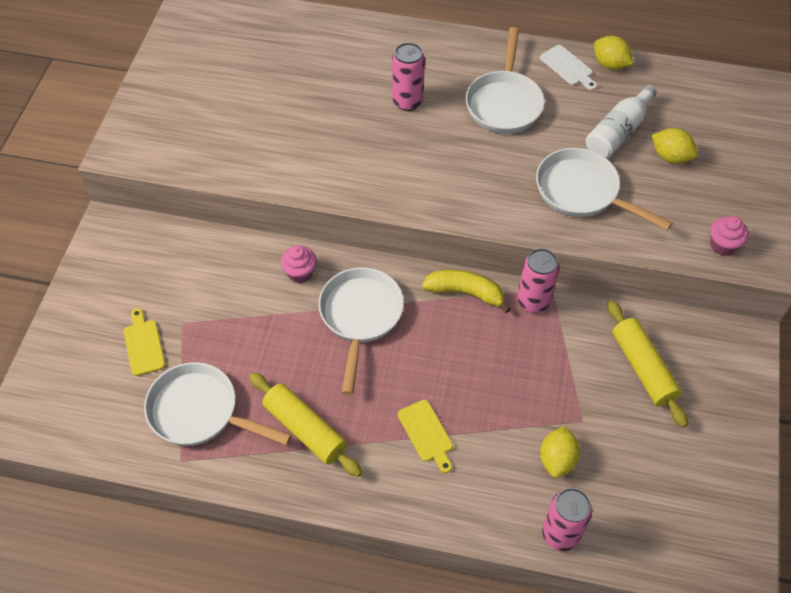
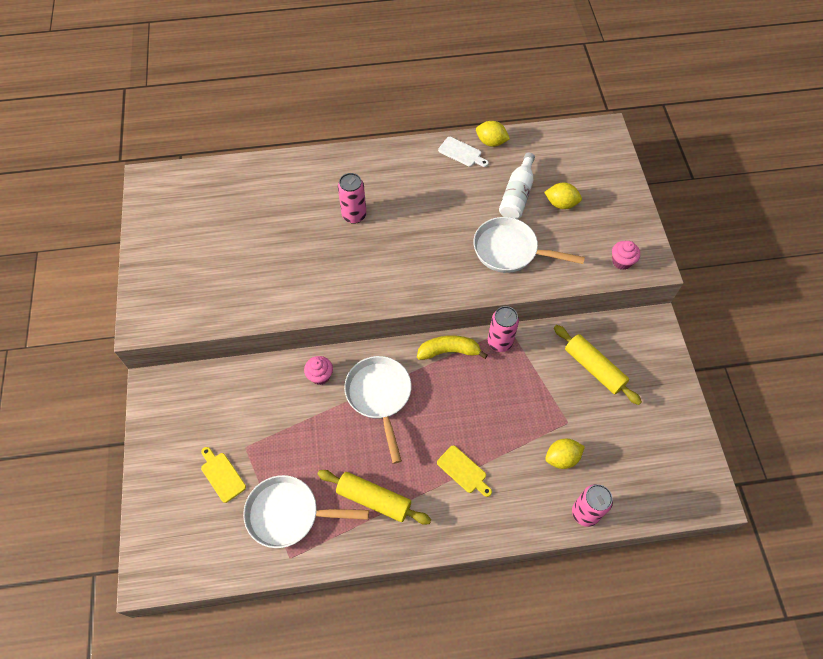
camera: 20 degrees left, 5 degrees up
white pan [466,27,545,134] -> none
yellow lemon [540,426,580,478] -> yellow lemon turned 75 degrees clockwise [545,439,585,469]

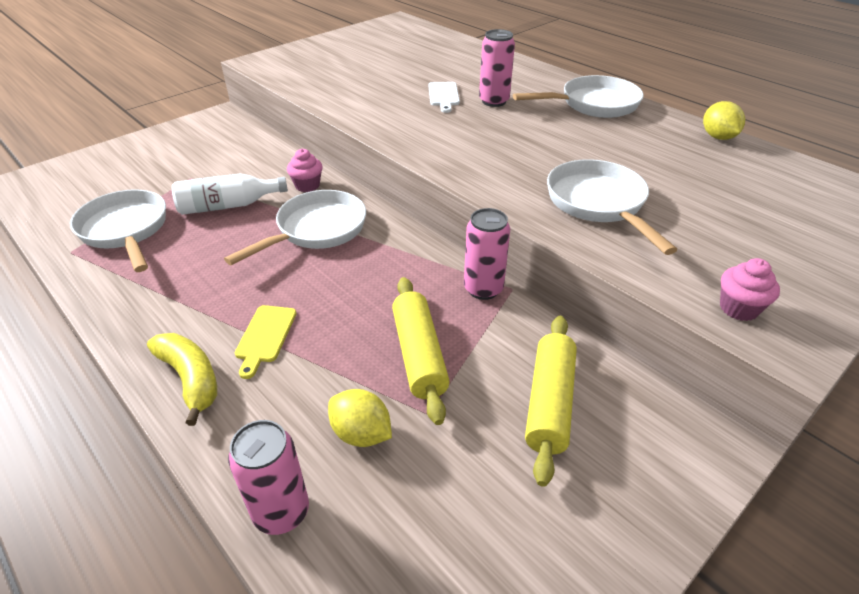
camera: 55 degrees right, 20 degrees down
yellow cutting board [201,447,246,503] -> none
yellow rolling pin [317,470,431,525] -> yellow rolling pin moved to [392,277,449,425]
yellow banana [417,335,488,360] -> yellow banana moved to [147,333,217,426]
white cutting board [438,137,489,167] -> white cutting board moved to [428,82,460,113]
white bottle [499,153,535,219] -> white bottle moved to [172,174,288,215]
yellow lemon [544,183,582,209] -> none
none -> white pan [513,75,644,118]

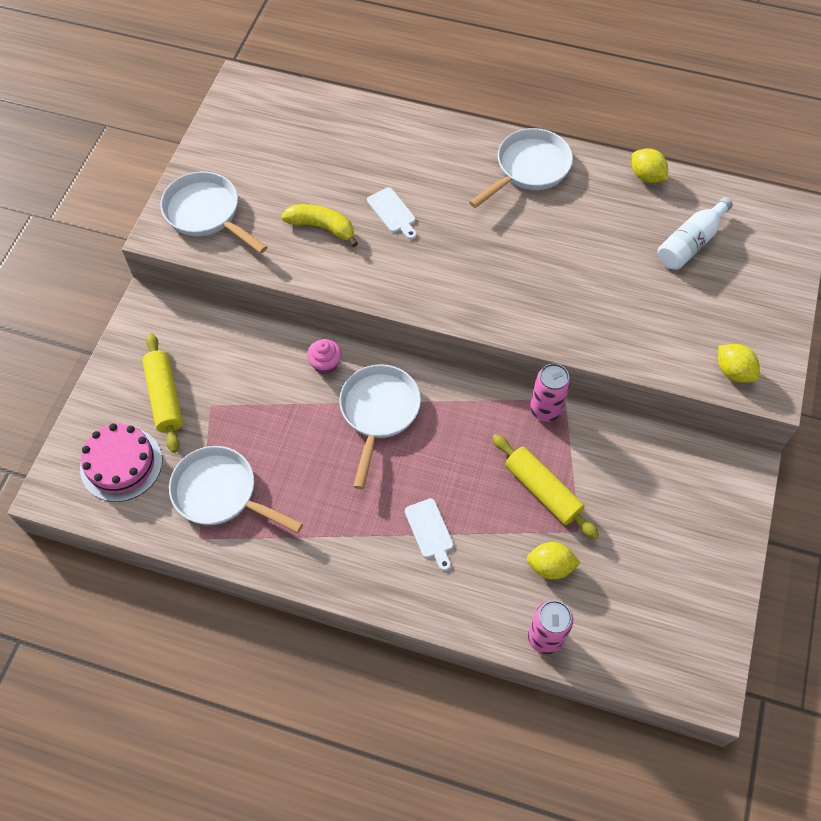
camera: 30 degrees left, 20 degrees up
yellow banana [147,333,217,426] -> yellow banana moved to [281,204,358,247]
white bottle [172,174,288,215] -> white bottle moved to [658,197,733,270]
yellow cutting board [235,305,297,379] -> white cutting board [405,498,454,571]
pink can [479,29,515,107] -> none
yellow rolling pin [525,316,577,487] -> yellow rolling pin moved to [142,333,183,453]
white pan [547,159,677,255] -> white pan moved to [160,171,267,253]
pink cupcake [720,258,780,321] -> yellow lemon [718,344,760,383]
none -> pink cake [80,423,162,502]

